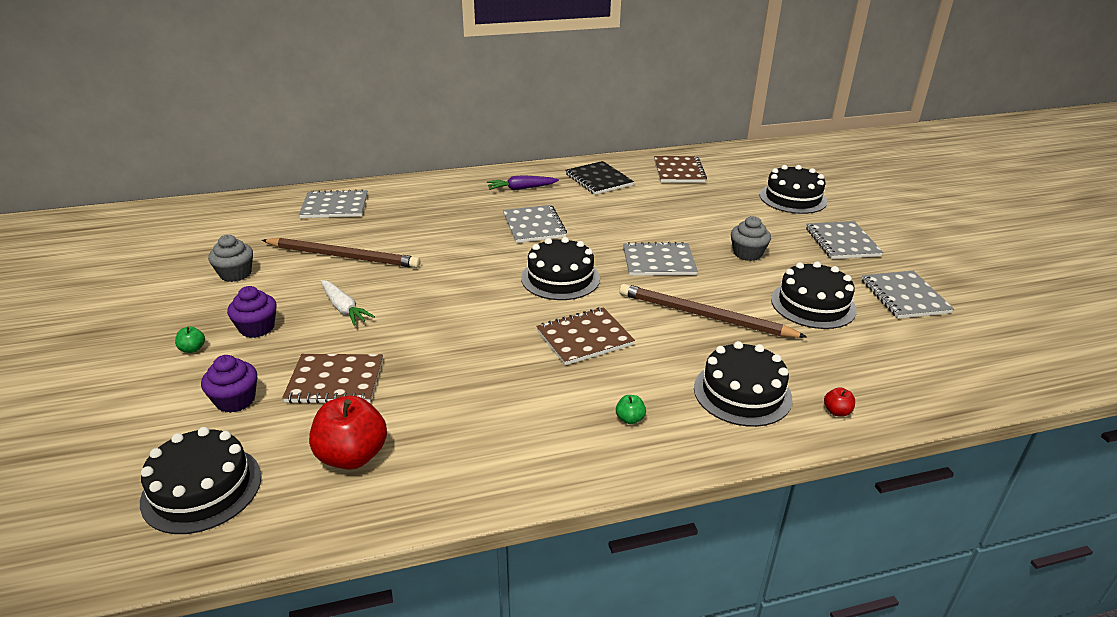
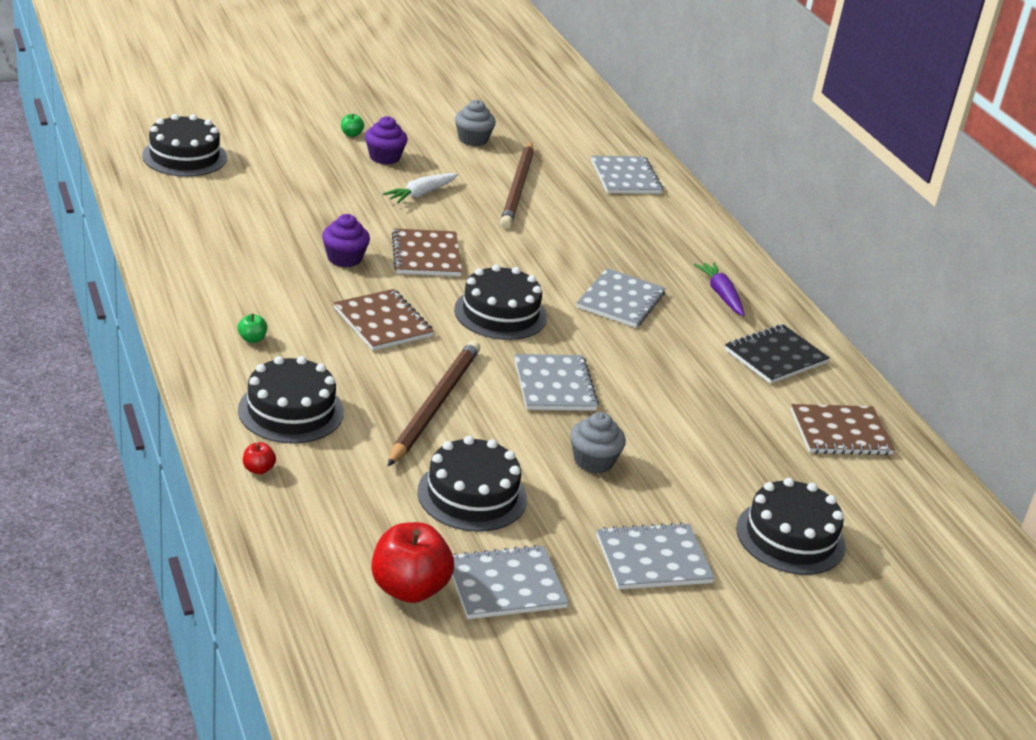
camera: 80 degrees right, 0 degrees up
purple cupcake [201,355,257,413] -> purple cupcake moved to [322,214,370,267]
brown notebook [282,354,383,404] -> brown notebook moved to [392,228,462,276]
red apple [309,396,387,470] -> red apple moved to [371,522,454,603]
grey notebook [503,205,567,243] -> grey notebook turned 45 degrees counterclockwise [577,268,665,328]

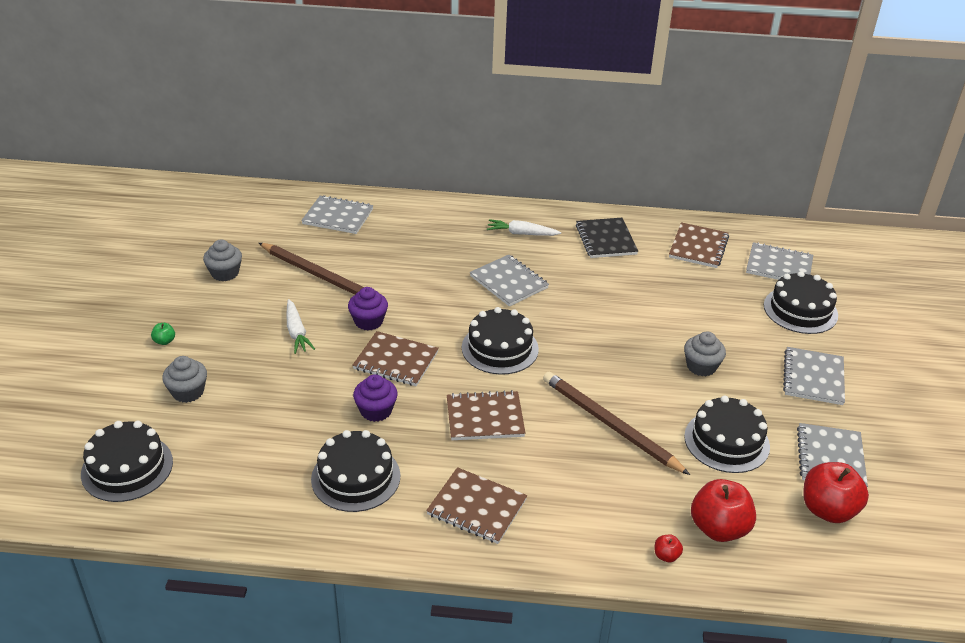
camera: 60 degrees left, 5 degrees up
green apple [238,314,267,343] -> brown notebook [426,467,527,544]
black cake [238,356,344,444] -> black cake moved to [311,430,400,512]
purple cupcake [365,116,408,165] -> purple cupcake moved to [348,287,388,330]
grey notebook [514,354,599,411] -> grey notebook moved to [746,242,813,280]
purple carrot [694,262,745,316] -> white carrot [487,219,561,236]
none -> grey cupcake [162,356,207,403]
none -> red apple [691,479,756,542]

